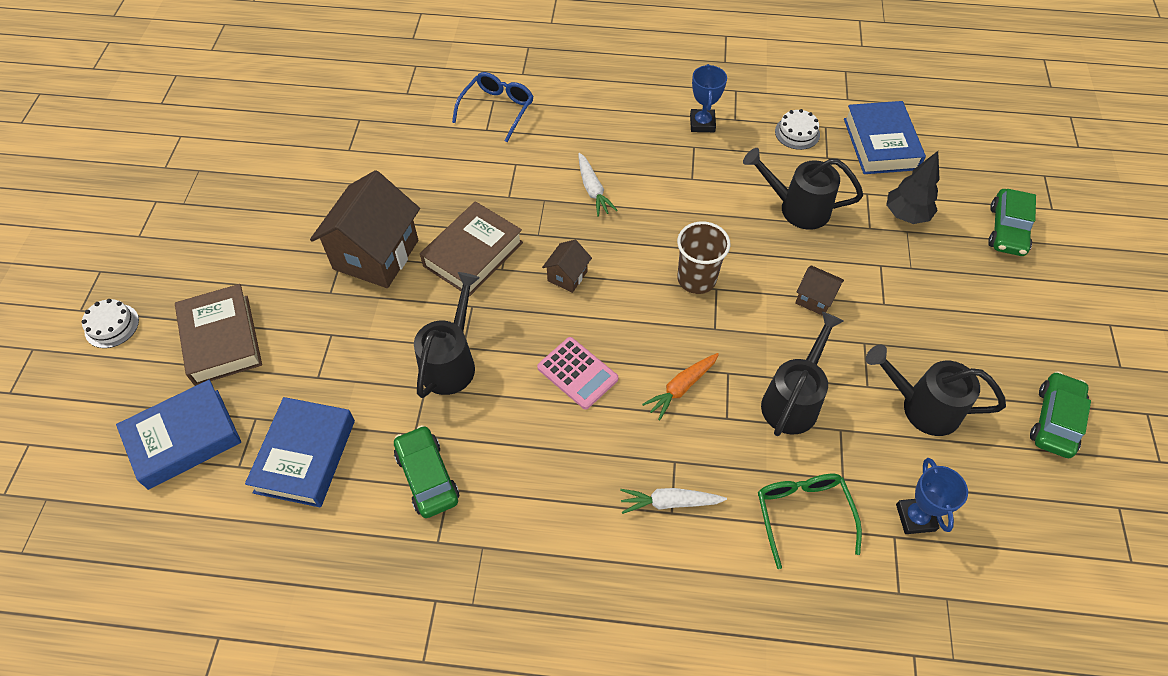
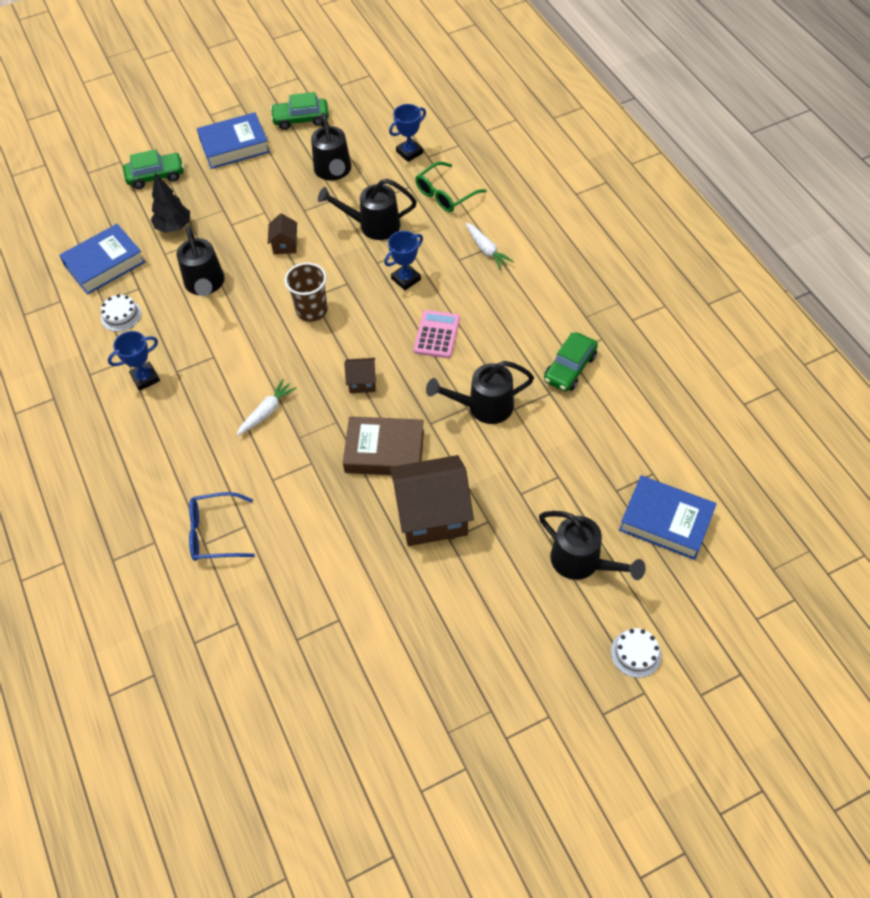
camera: 120 degrees left, 0 degrees up
brown book [175,284,262,386] -> black watering can [539,511,646,580]
blue book [245,397,355,508] -> blue book moved to [197,112,270,169]
orange carrot [642,353,719,420] -> blue trophy [384,231,423,290]

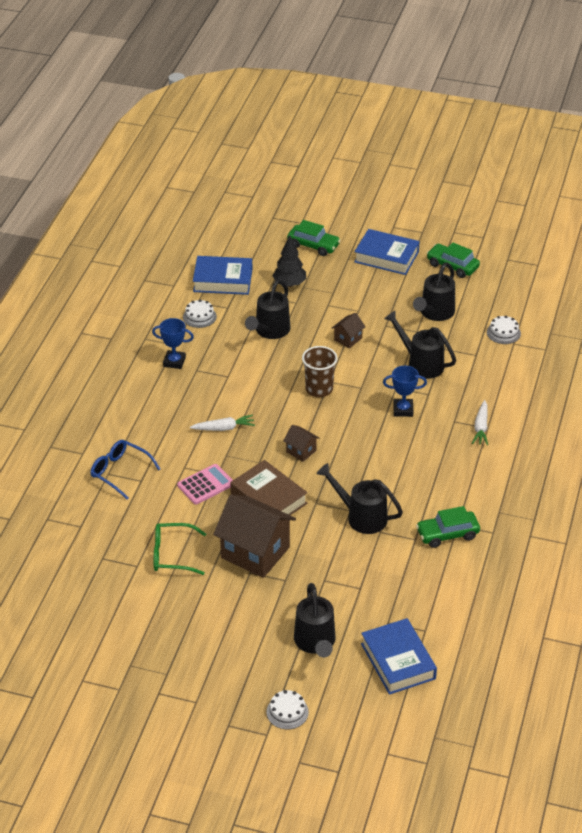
camera: 40 degrees right, 15 degrees down
blue trophy [389,104,426,162] -> white cake [487,316,521,344]
pink calculator [414,310,460,358] -> pink calculator moved to [177,464,233,505]
green glasses [416,162,487,212] -> green glasses moved to [154,523,206,575]

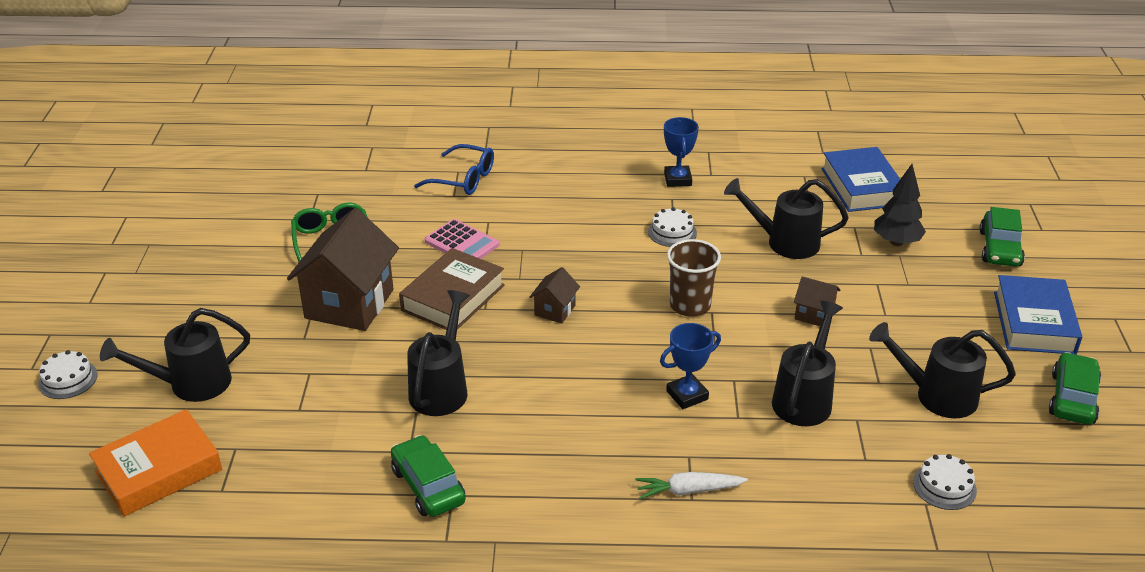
camera: 75 degrees right, 5 degrees down
blue glasses [90,440,160,500] -> blue glasses turned 90 degrees clockwise [414,144,494,195]
white cake [183,299,217,328] -> white cake moved to [648,207,697,247]
white carrot [190,415,255,431] -> none
blue book [361,618,437,695] -> orange book [89,409,222,516]
blue trophy [383,366,427,417] -> blue trophy turned 75 degrees clockwise [660,323,721,409]

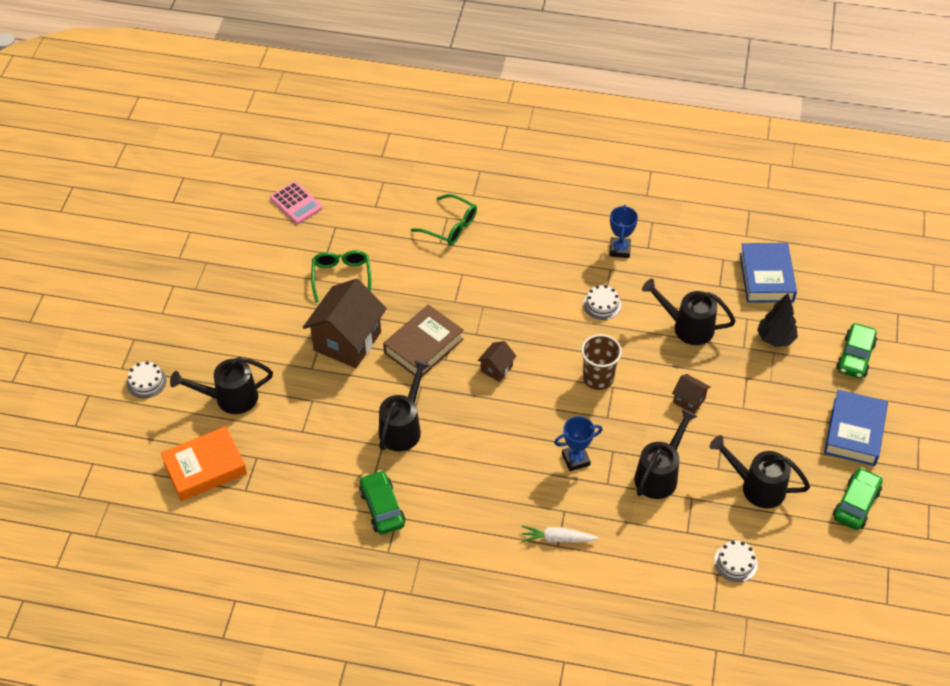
camera: 10 degrees right, 15 degrees up
blue glasses [414,144,494,195] -> green glasses [411,194,477,245]
pink calculator [425,219,499,259] -> pink calculator moved to [270,181,323,224]

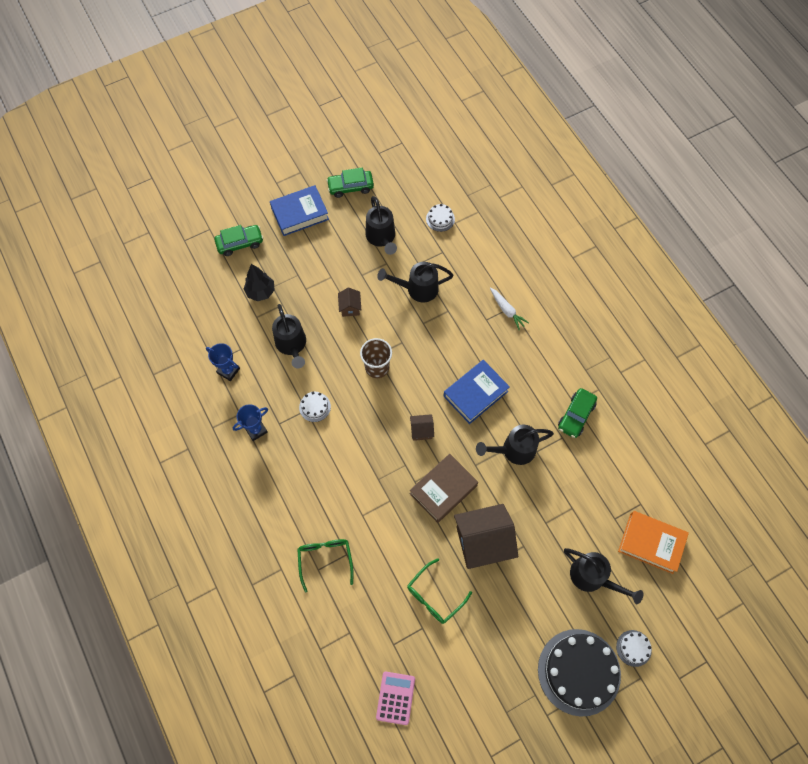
camera: 130 degrees left, 15 degrees up
brown book [383,305,464,377] -> brown book turned 45 degrees counterclockwise [410,454,478,523]
blue trophy [554,416,603,471] -> blue trophy moved to [206,343,240,381]
blue book [739,243,797,303] -> blue book moved to [443,360,510,424]
none -> black cake [538,629,621,717]

